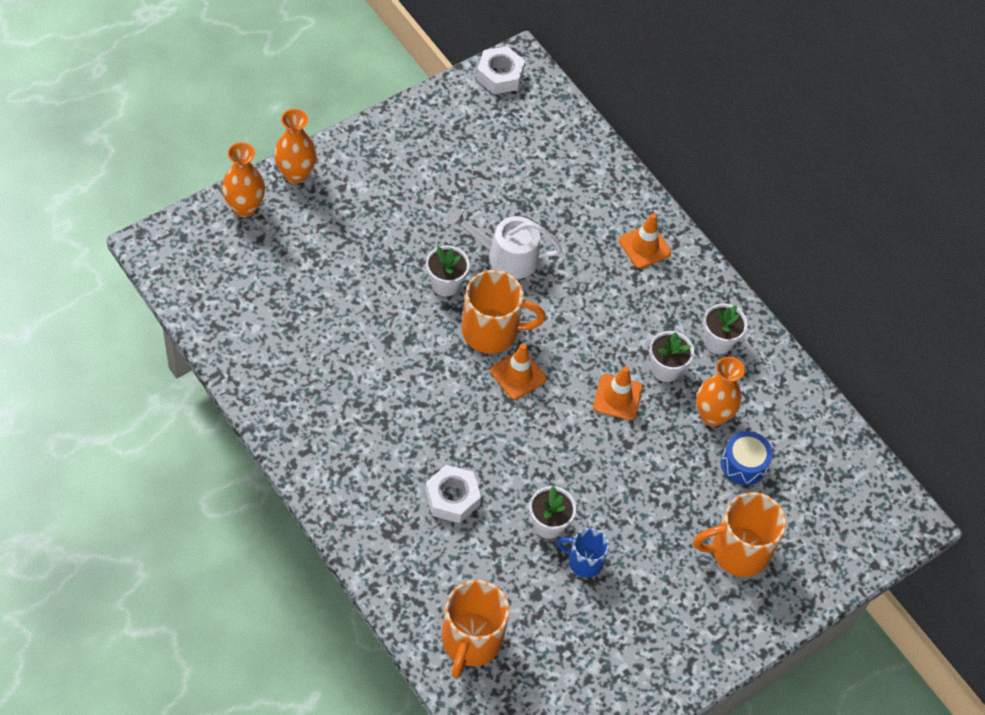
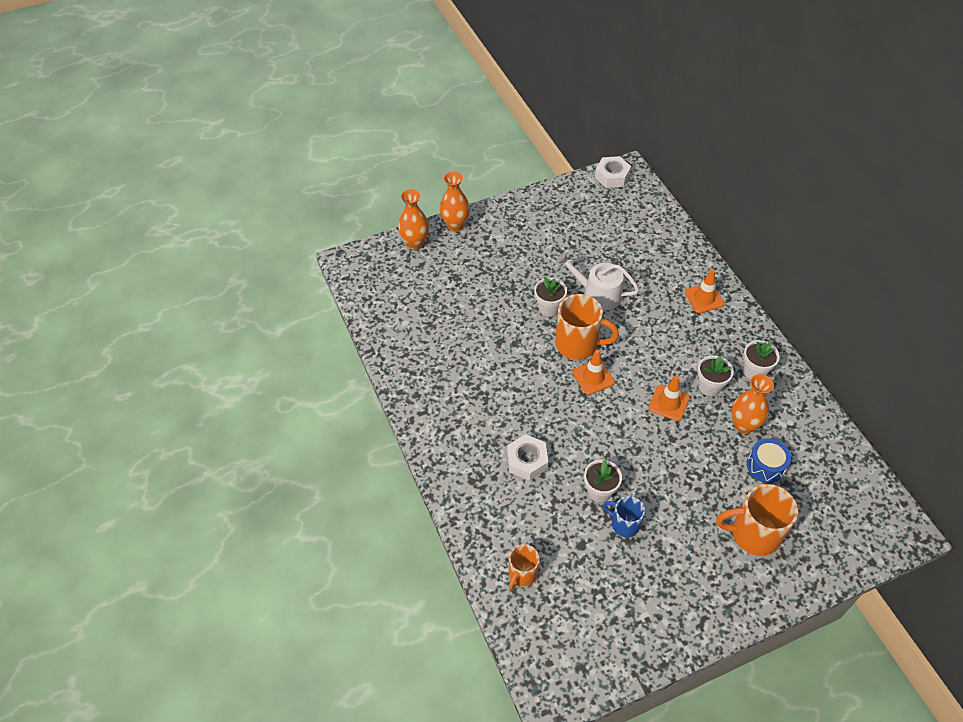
camera: 20 degrees right, 5 degrees down
orange mug [442,580,510,679] -> orange mug [509,544,540,590], size x0.59

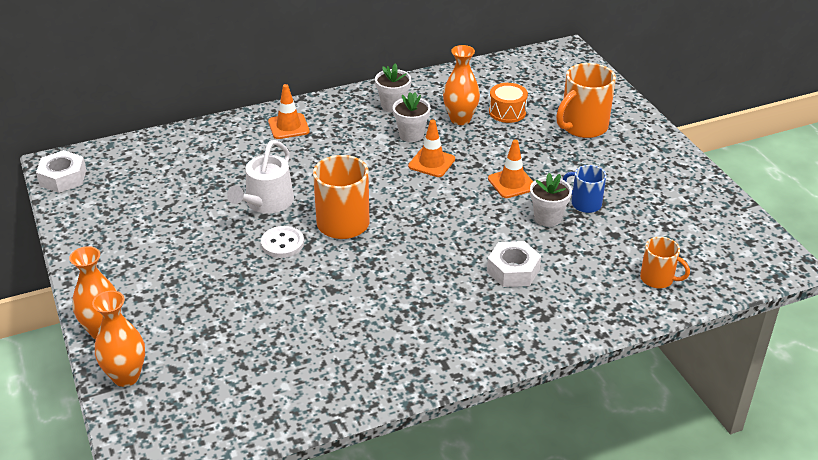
camera: 90 degrees left, 15 degrees down
white flower pot [534,277,567,317] -> white button [261,226,304,258]
orange traffic cone [572,350,615,395] -> orange traffic cone moved to [488,140,533,198]
blue mug [603,496,645,537] -> blue mug turned 90 degrees clockwise [562,165,606,213]
orange mug [716,484,798,556] -> orange mug turned 45 degrees clockwise [556,63,616,138]
blue drum [747,438,791,483] -> orange drum [489,83,528,123]

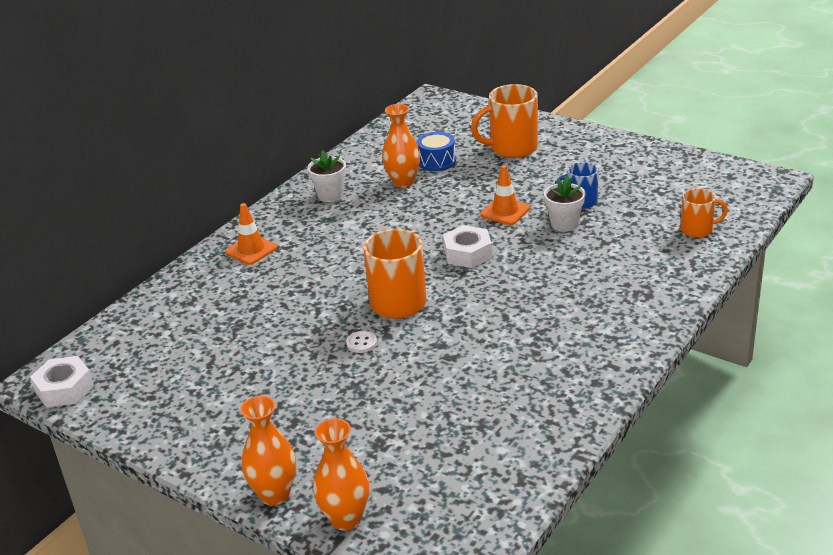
camera: 30 degrees left, 5 degrees down
white watering can [227,140,294,214] -> none
white button [261,226,304,258] -> white button [346,331,377,353], size x0.66
white flower pot [393,92,431,142] -> none
orange traffic cone [408,120,455,177] -> none
white nut [487,241,541,287] -> white nut moved to [443,225,492,268]
orange drum [489,83,528,123] -> blue drum [417,132,456,171]
orange mug [556,63,616,138] -> orange mug turned 60 degrees clockwise [471,84,538,158]

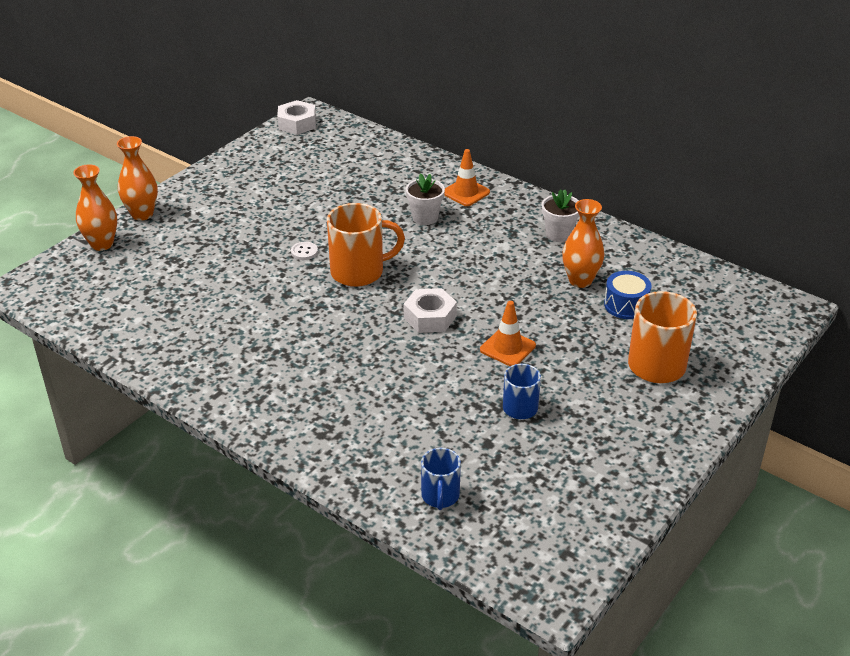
camera: 90 degrees right, 5 degrees up
white flower pot [544,176,586,232] -> white flower pot moved to [406,173,445,225]
orange mug [680,188,728,238] -> blue mug [421,448,461,510]

